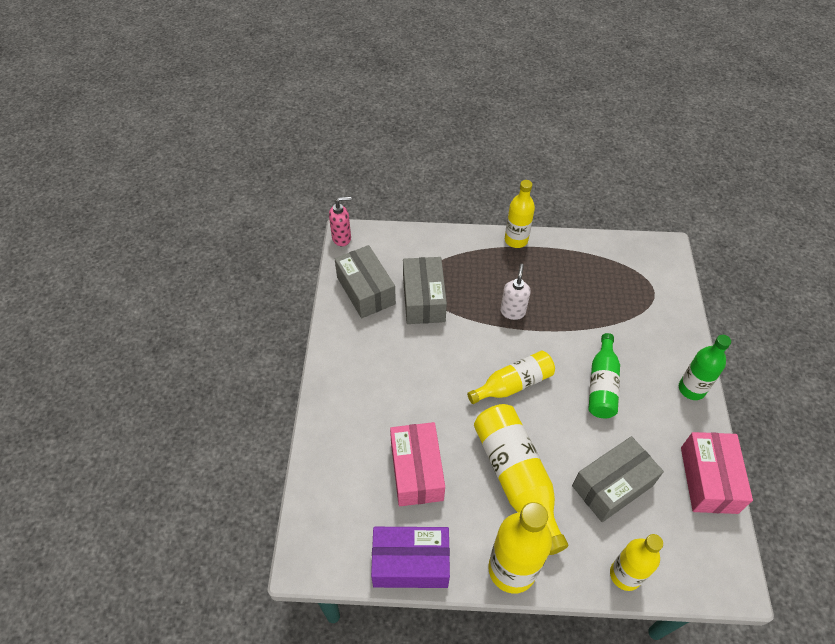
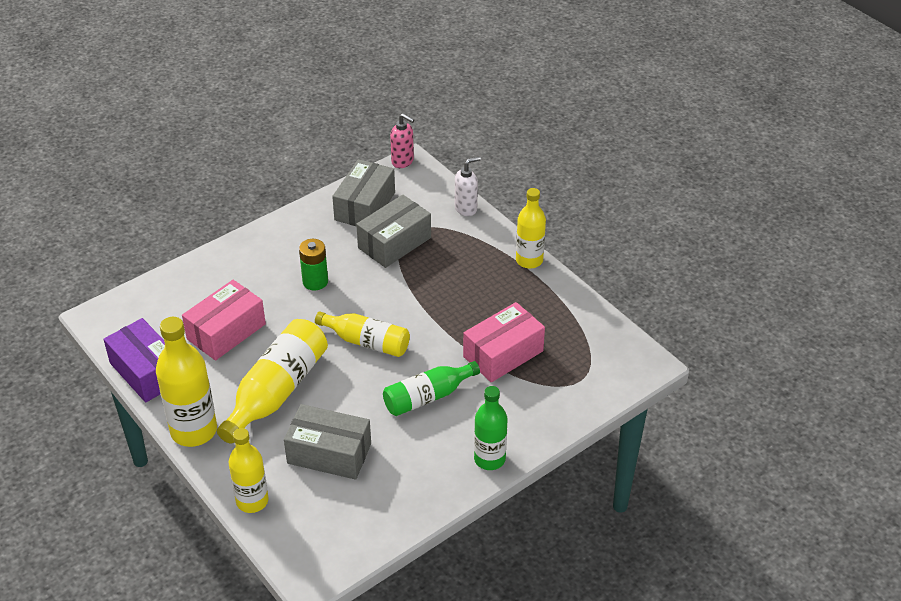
camera: 50 degrees right, 10 degrees down
white soap dispenser [500,264,531,320] -> white soap dispenser moved to [455,156,481,216]
pink box [681,432,753,514] -> pink box moved to [463,302,545,382]
none -> green battery [299,239,328,290]

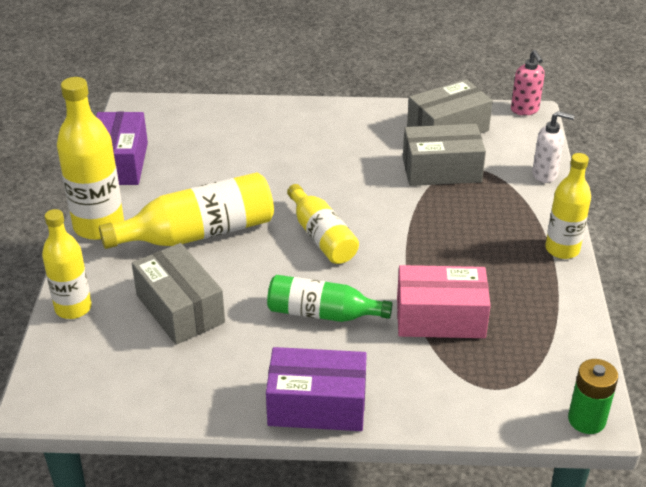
camera: 40 degrees right, 5 degrees down
pink box [182,280,266,361] -> none
green battery [299,239,328,290] -> green battery moved to [568,359,618,434]
green bottle [474,386,507,470] -> purple box [266,347,367,431]

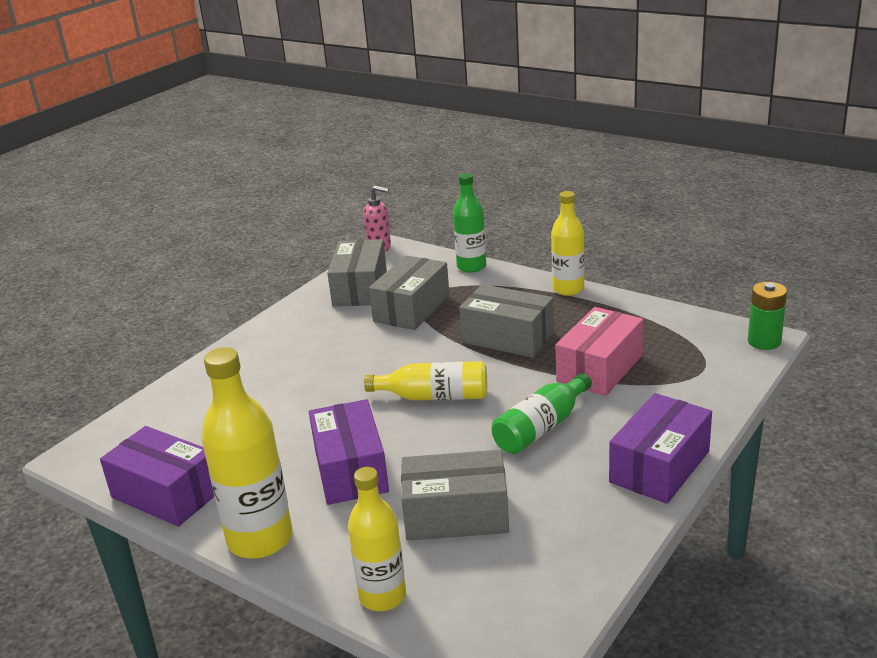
camera: 55 degrees left, 10 degrees down
yellow bottle [99,172,274,249] -> purple box [309,399,389,505]
white soap dispenser [532,111,574,183] -> green bottle [453,173,486,273]
none -> grey box [459,284,554,358]

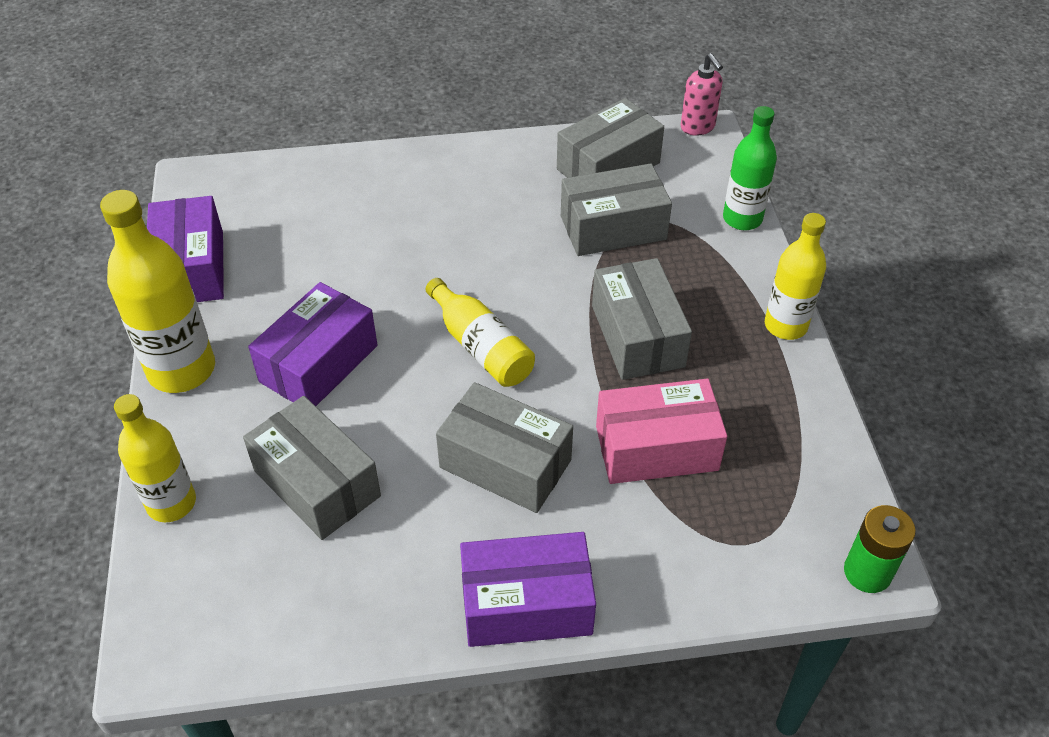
camera: 45 degrees right, 20 degrees up
green bottle [492,373,592,454] -> grey box [436,382,573,513]

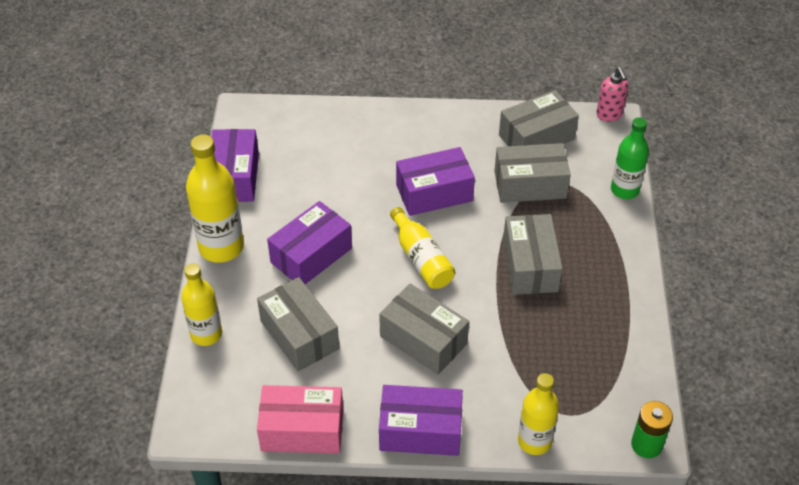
camera: 10 degrees right, 0 degrees up
pink box [596,379,727,484] -> pink box moved to [257,385,343,454]
yellow bottle [765,213,826,340] -> yellow bottle moved to [518,373,559,455]
none -> purple box [396,147,475,216]

